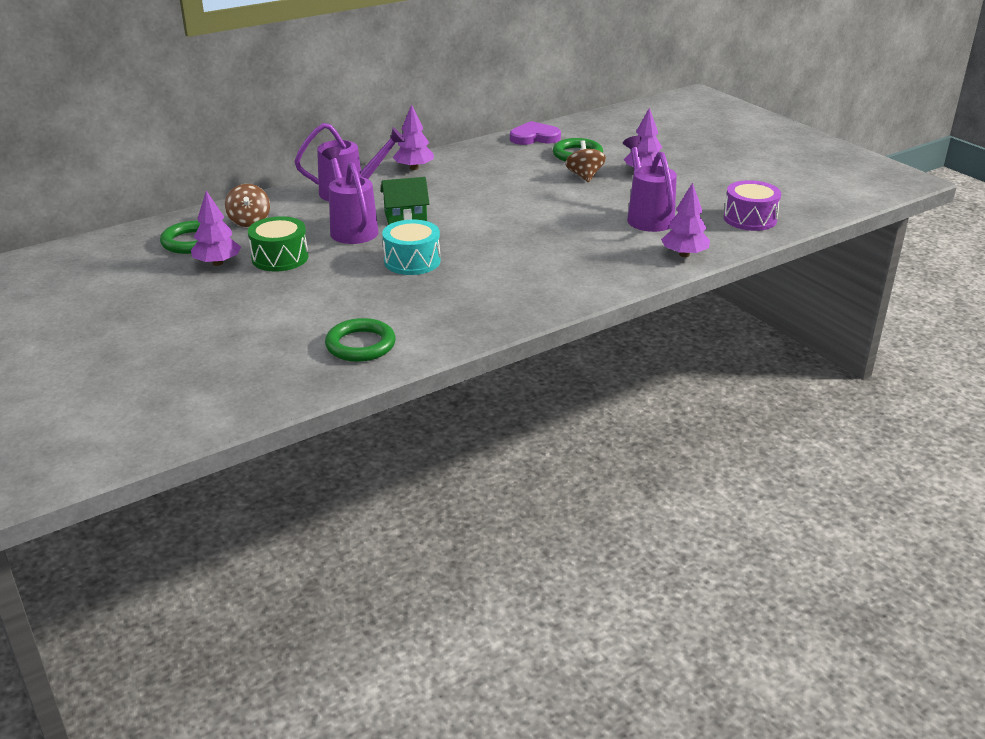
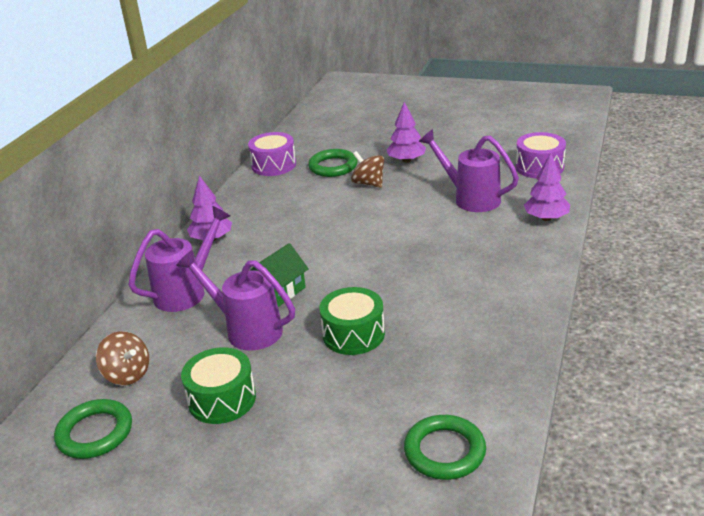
camera: 35 degrees left, 0 degrees up
purple tree [191,191,241,266] -> none
turquoise drum [382,220,441,275] -> green drum [319,287,385,355]
purple heart [510,121,561,145] -> purple drum [248,132,296,176]

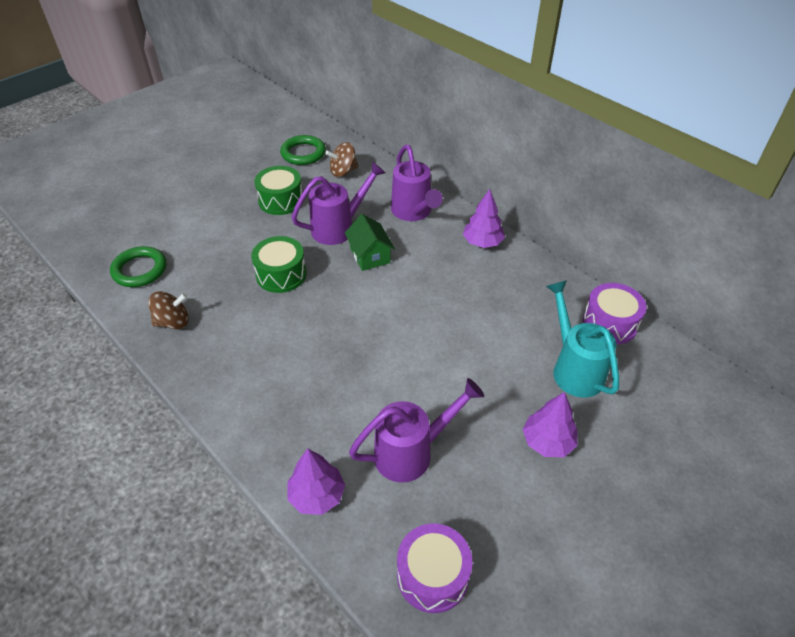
camera: 115 degrees right, 15 degrees up
green ring [308,149,358,177] -> turquoise watering can [546,280,619,398]
brown spinning top [351,151,384,188] -> brown spinning top moved to [148,291,189,329]

